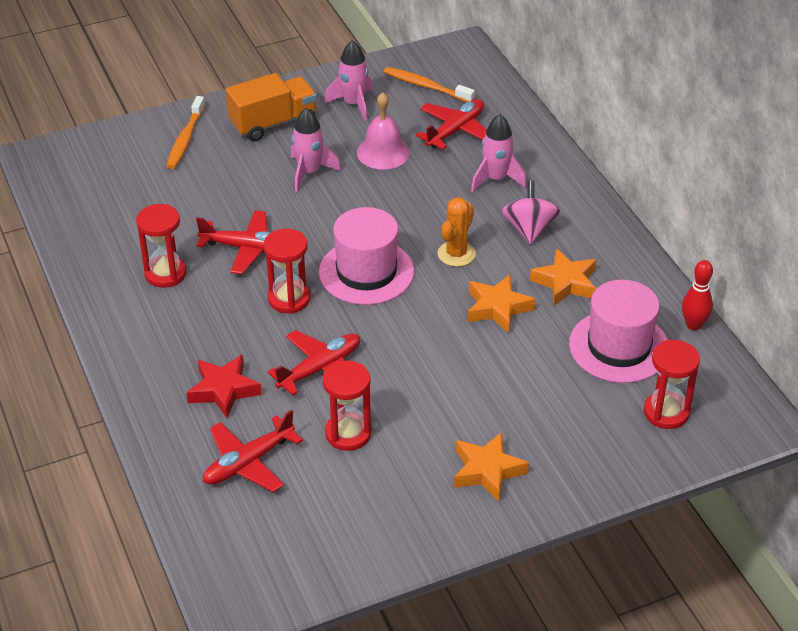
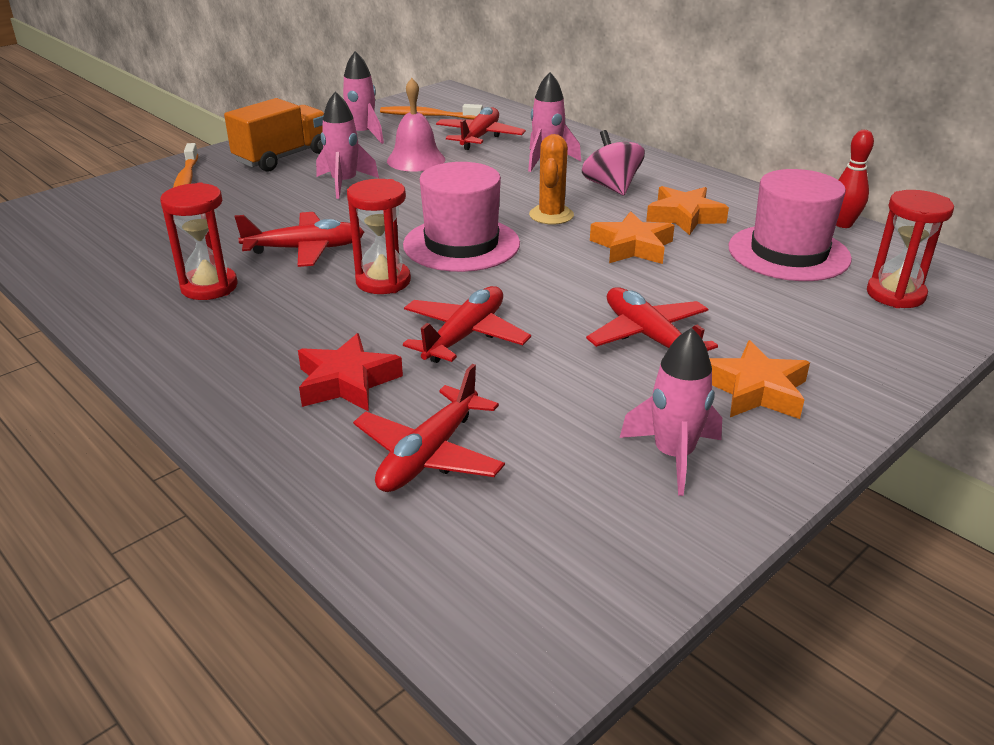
camera: 20 degrees left, 10 degrees down
red hourglass [323,361,371,451] -> none
none -> red plane [586,287,718,351]
none -> pink rocket [620,328,722,496]

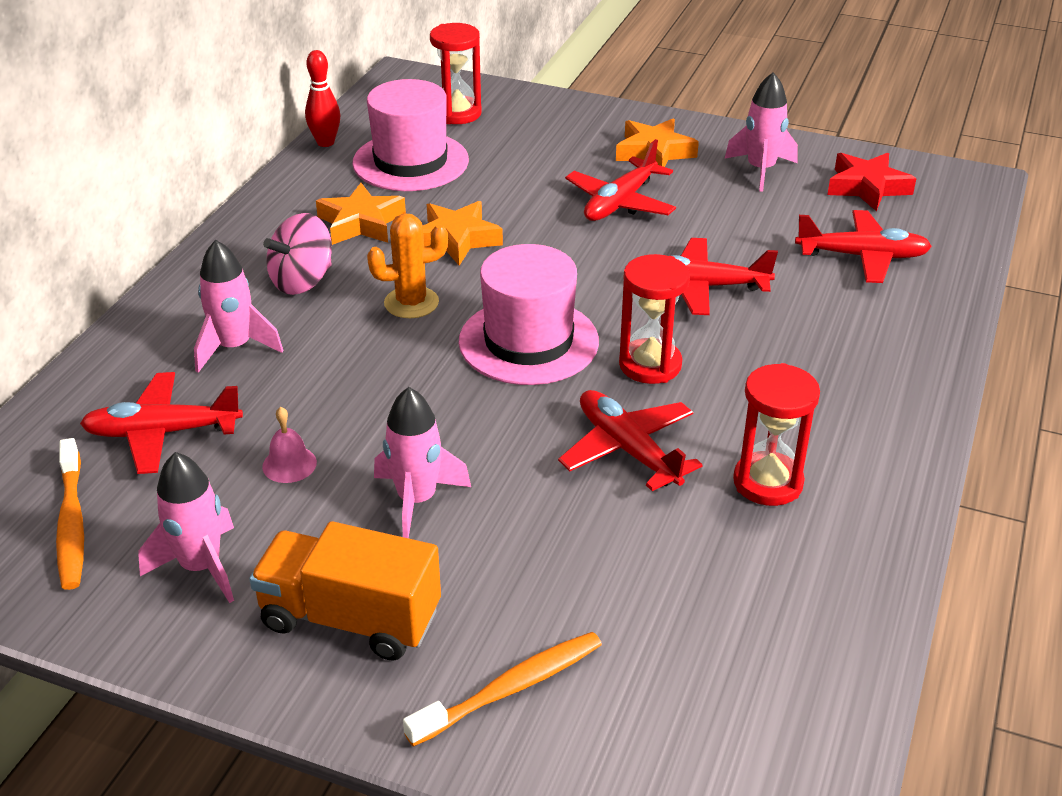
camera: 115 degrees left, 5 degrees up
red star [298,333,403,412] -> red star moved to [827,153,916,211]
pink bell [387,78,445,172] -> pink bell [262,407,317,483], size x0.57

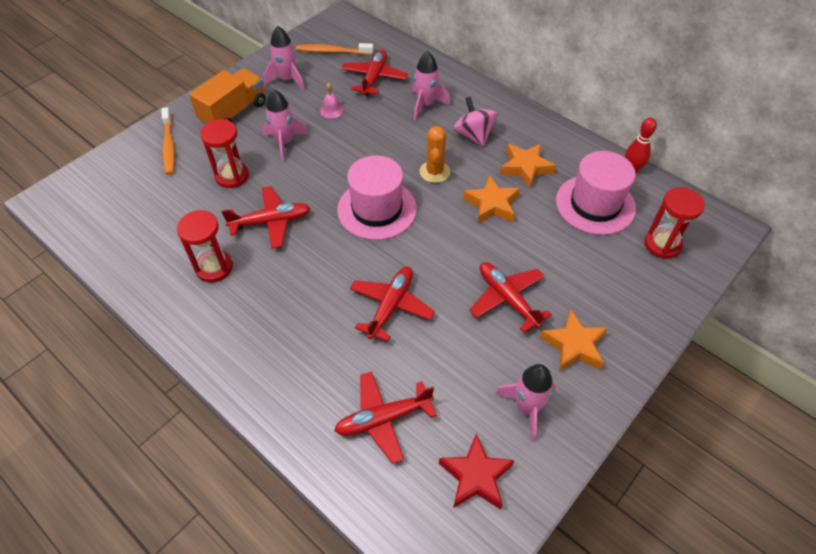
camera: 110 degrees right, 15 degrees up
red hourglass [619,254,690,384] -> red hourglass moved to [200,119,249,188]
red plane [795,210,932,283] -> red plane turned 45 degrees clockwise [334,371,437,464]

